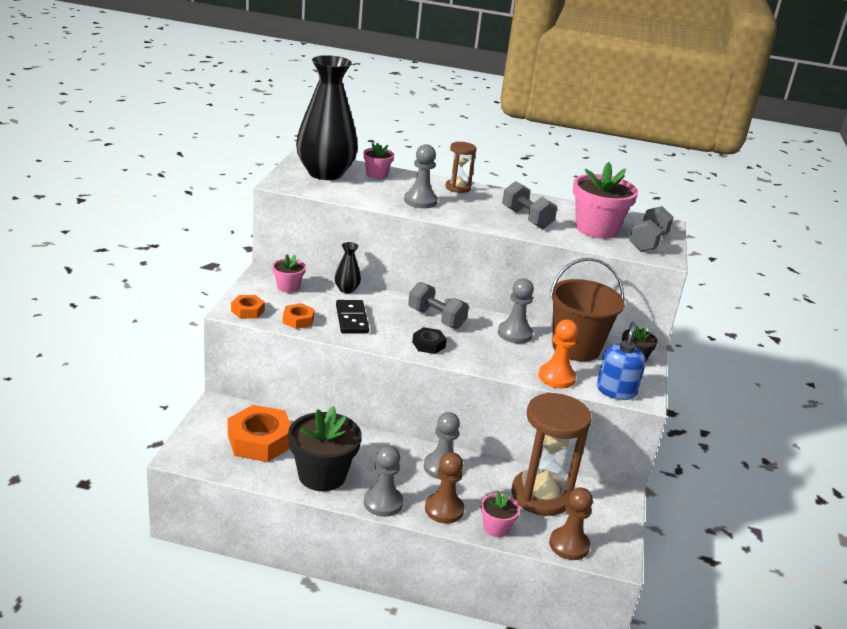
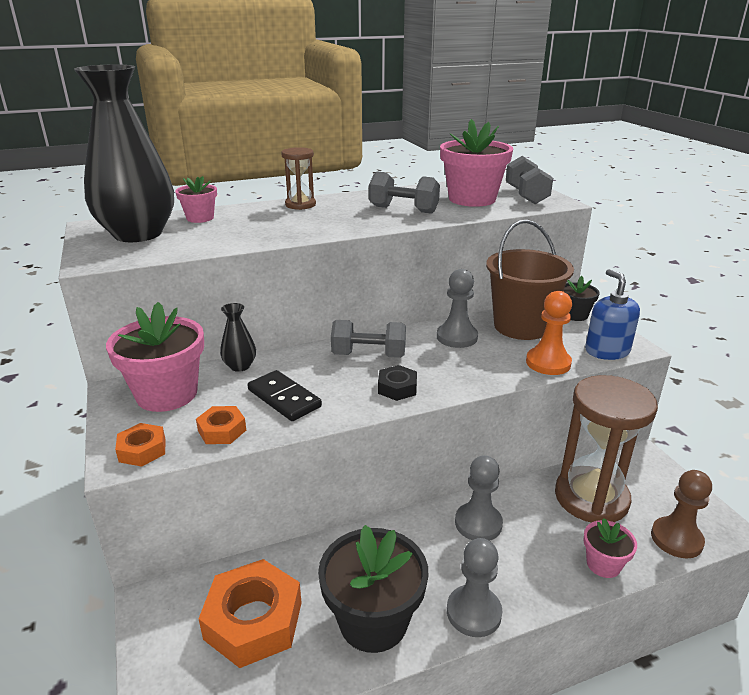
camera: 30 degrees left, 0 degrees up
pink flower pot [272,254,306,293] -> pink flower pot [106,302,204,412], size x1.91
grey pawn [404,144,438,208] -> none
brown pawn [425,452,464,524] -> none

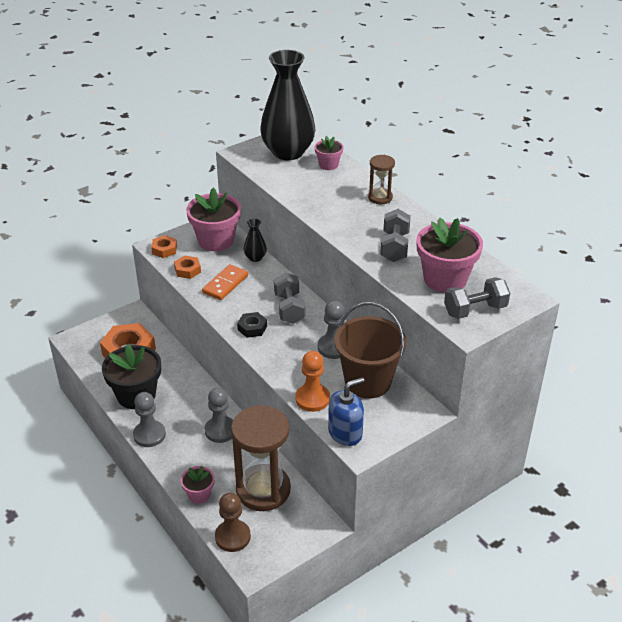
camera: 75 degrees right, 10 degrees up
black domino [248,370,322,421] -> orange domino [202,264,248,300]
black flower pot [563,276,600,321] -> none

